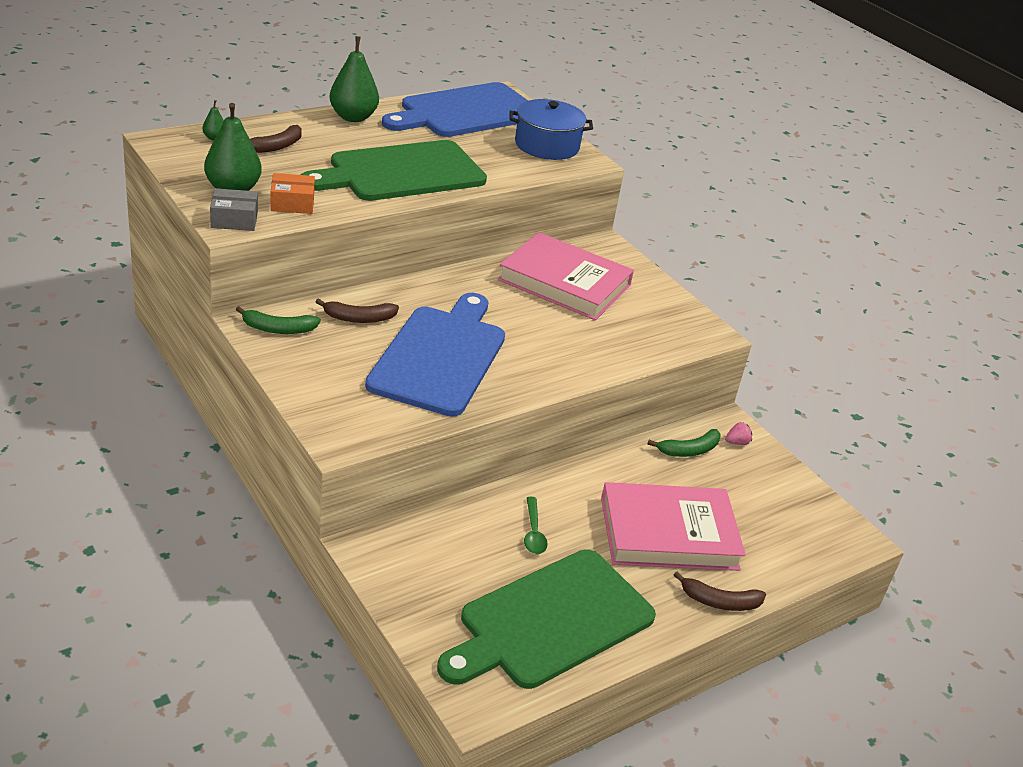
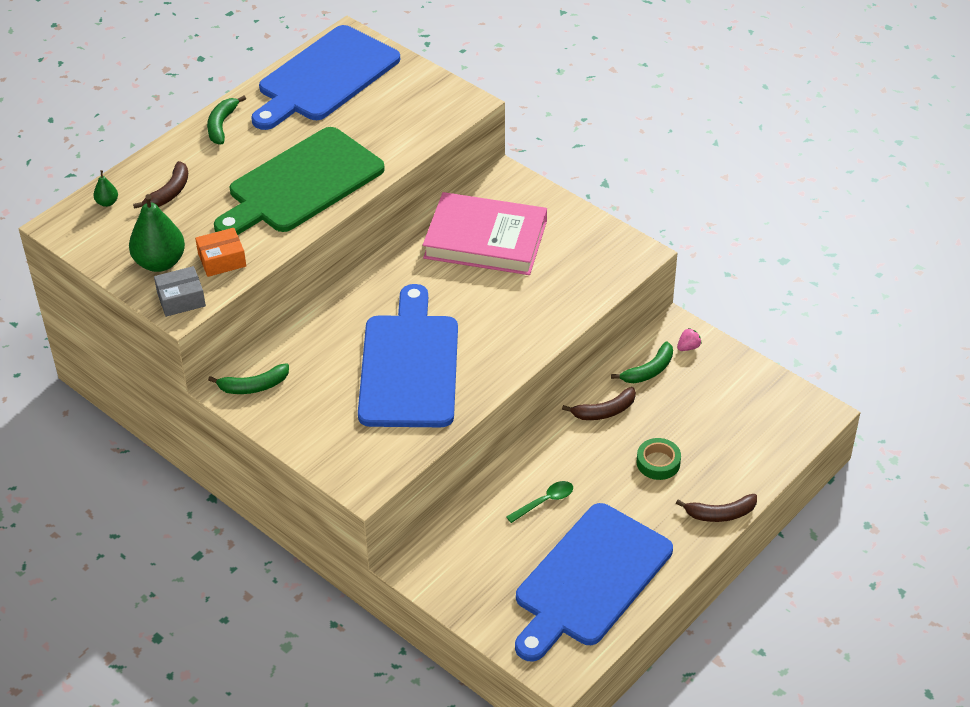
camera: 10 degrees left, 10 degrees up
brown banana [316,298,399,323] -> brown banana moved to [562,387,636,420]
green pear [329,36,379,122] -> green banana [207,96,246,144]
green cutting board [437,549,656,689] -> blue cutting board [515,503,673,661]
blue pot [509,99,593,160] -> none
green spoon [524,497,548,554] -> green spoon turned 105 degrees counterclockwise [506,481,573,523]
pink book [601,482,746,571] -> green tape [637,438,681,480]

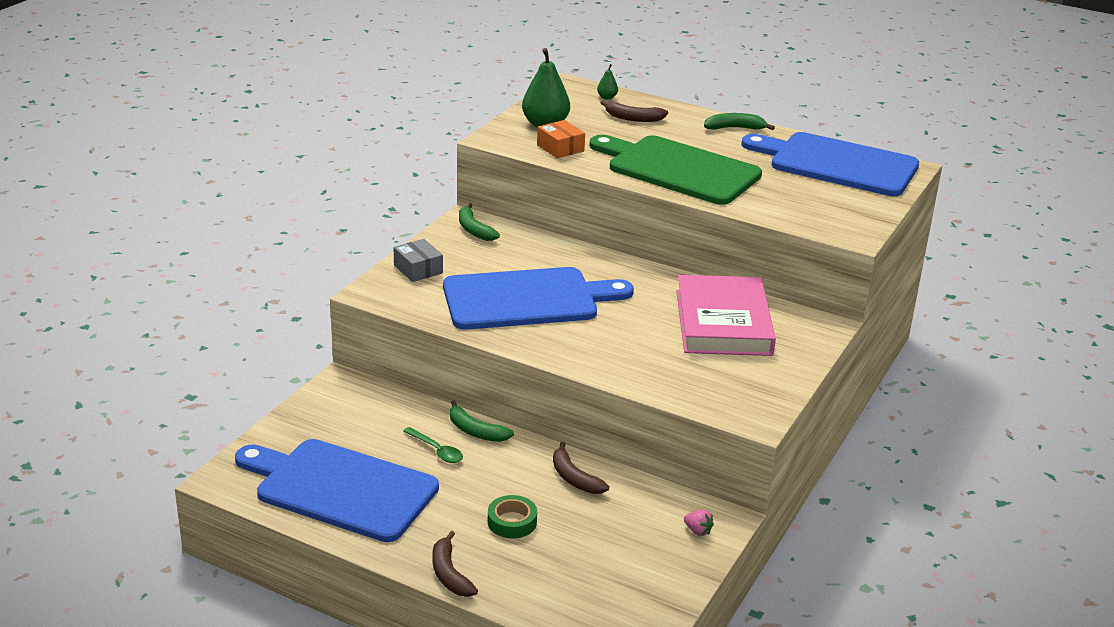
camera: 75 degrees right, 15 degrees down
grey box [154,266,206,317] -> grey box moved to [394,239,443,282]
green banana [611,342,673,383] -> green banana moved to [450,400,514,442]

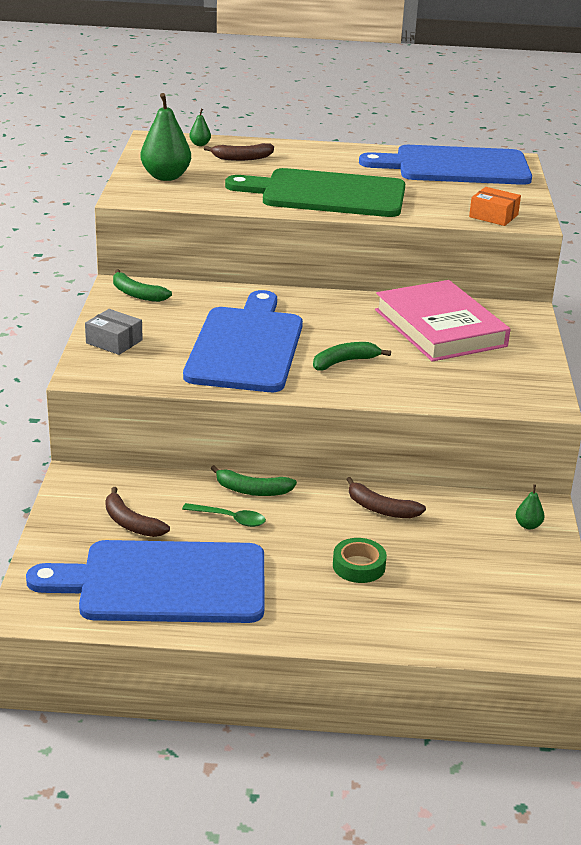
camera: 25 degrees left, 0 degrees up
brown banana [432,531,478,597] -> brown banana moved to [105,487,170,537]
blue cutting board [443,267,634,330] -> blue cutting board turned 45 degrees counterclockwise [183,290,303,392]
orange box [537,120,585,158] -> orange box moved to [469,187,521,226]
pink strawberry [684,510,714,536] -> green pear [516,484,545,530]
green banana [704,113,775,130] -> green banana moved to [313,342,391,371]

